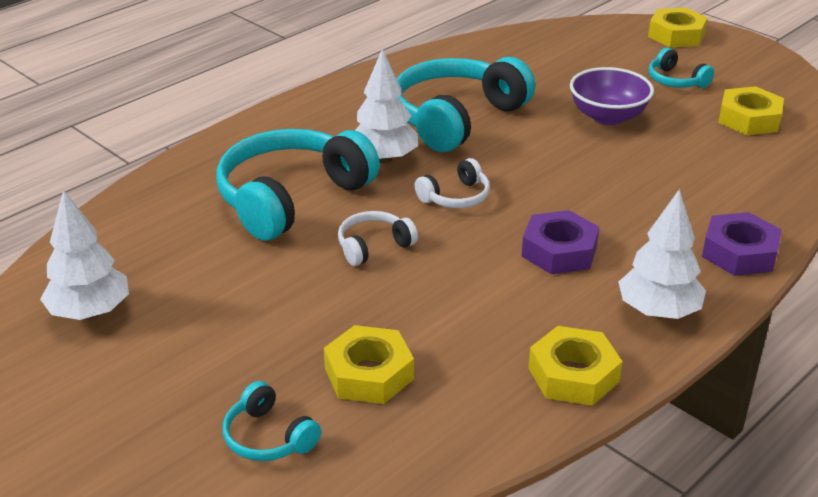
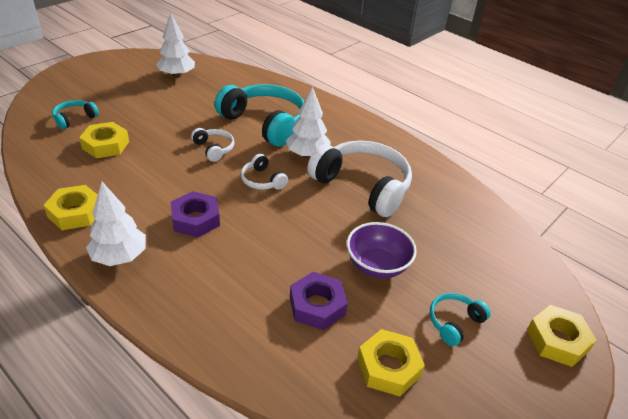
camera: 85 degrees right, 5 degrees up
turquoise headphones [397,57,535,152] -> white headphones [307,140,412,217]
purple nut [702,212,782,276] -> purple nut moved to [290,272,348,330]

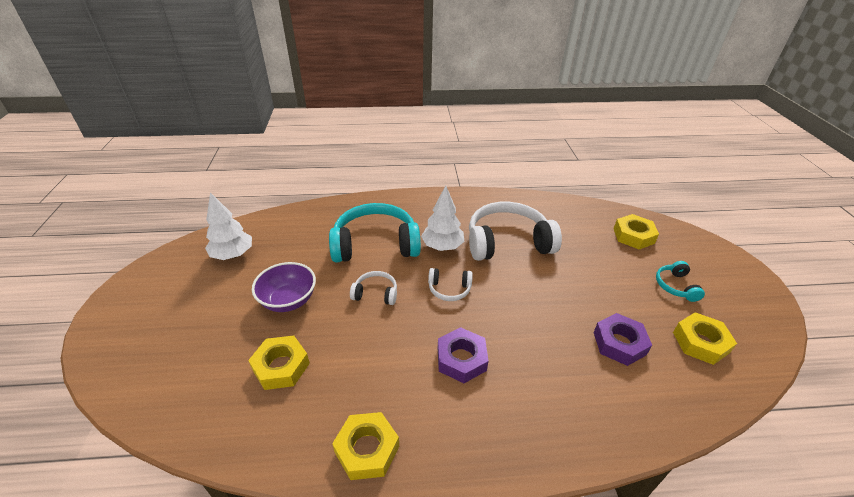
camera: 45 degrees left, 0 degrees up
turquoise headphones [52,100,99,129] -> none
white tree [86,182,146,266] -> none
purple bowl [347,222,417,279] -> purple bowl moved to [252,262,316,312]
yellow nut [527,305,597,367] -> yellow nut moved to [613,214,659,249]

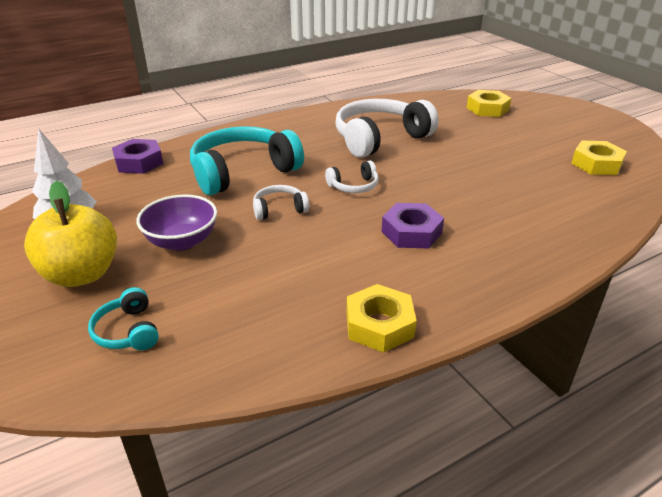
camera: 25 degrees left, 5 degrees down
yellow nut [248,336,310,390] -> none
white tree [421,186,464,251] -> none
purple nut [594,313,652,366] -> purple nut moved to [112,139,163,174]
turquoise headphones [656,261,705,302] -> turquoise headphones moved to [88,287,159,350]
none -> yellow apple [24,181,117,287]

